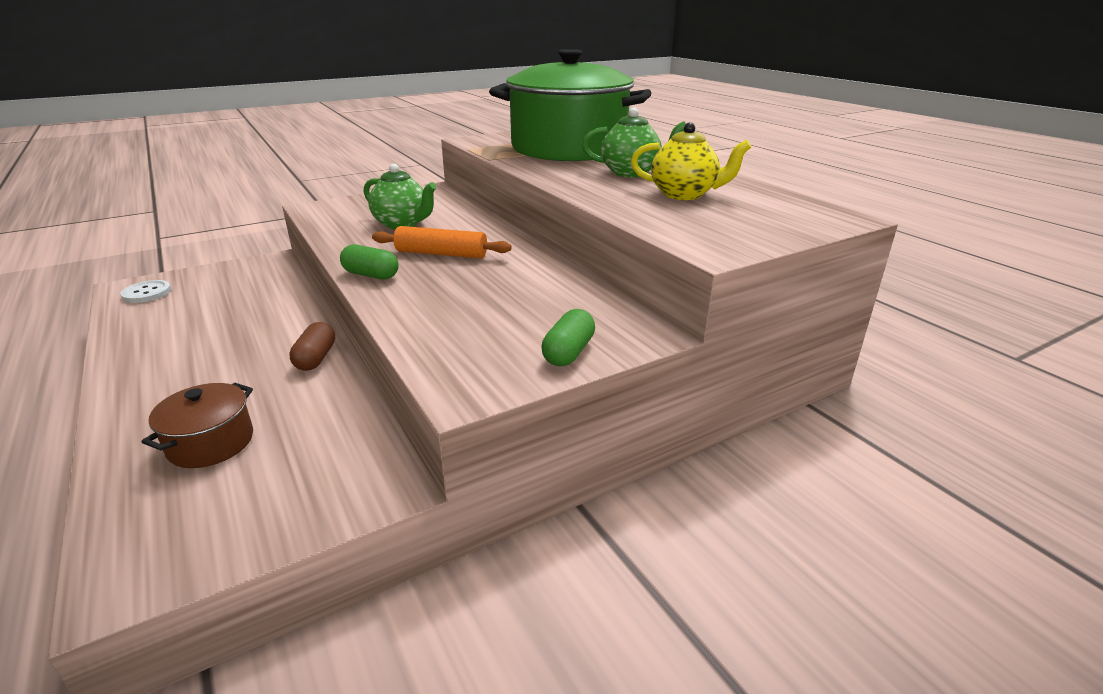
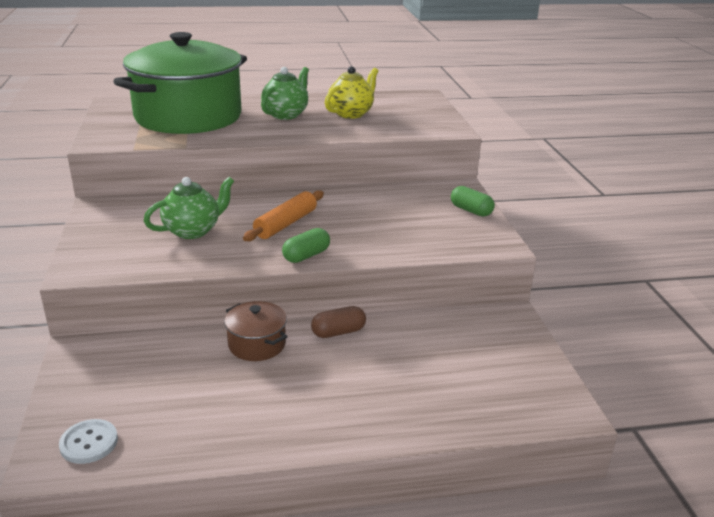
camera: 70 degrees left, 0 degrees up
brown pot [142,383,253,468] -> brown pot moved to [224,301,288,361]
brown capsule [289,322,335,371] -> brown capsule turned 45 degrees counterclockwise [311,306,366,338]

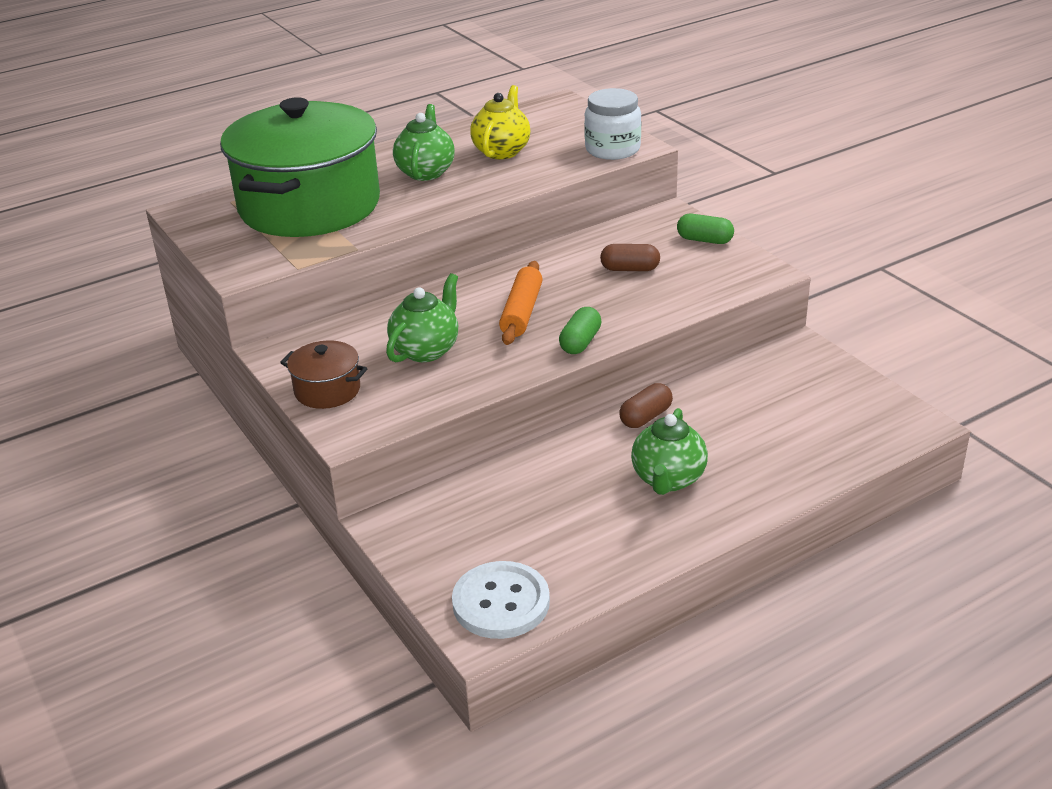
camera: 20 degrees left, 5 degrees up
white button [59,419,118,464] -> white button [452,561,550,639], size x1.60
brown pot [224,301,288,361] -> brown pot moved to [280,340,368,409]
none -> white jar [584,88,641,160]
none -> brown capsule [600,244,660,271]
none -> green teapot [631,408,708,495]

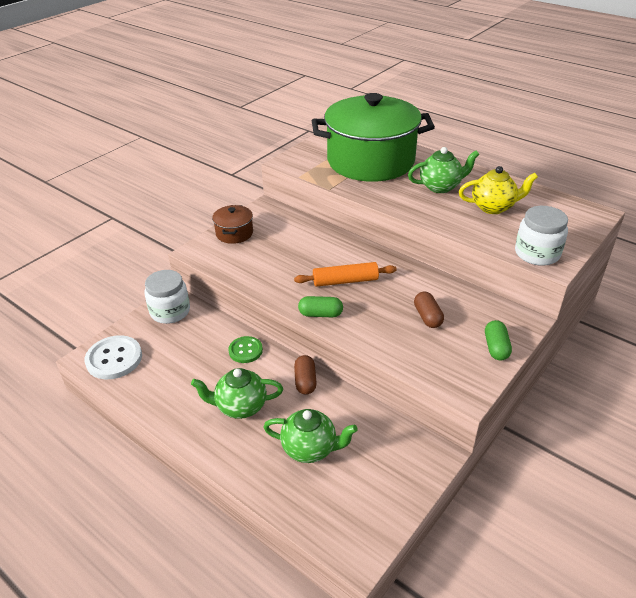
camera: 70 degrees right, 5 degrees up
green teapot [386,273,458,362] -> green teapot moved to [263,409,358,463]
brown capsule [619,383,673,428] -> brown capsule turned 60 degrees clockwise [294,355,317,395]
none -> white jar [144,270,190,324]
none -> green button [228,336,263,363]

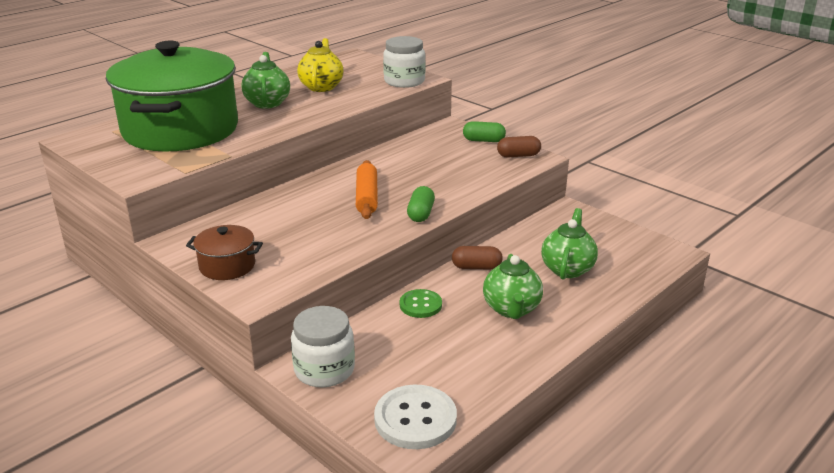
camera: 85 degrees left, 10 degrees down
brown capsule [414,292,444,328] -> brown capsule moved to [497,136,541,158]

